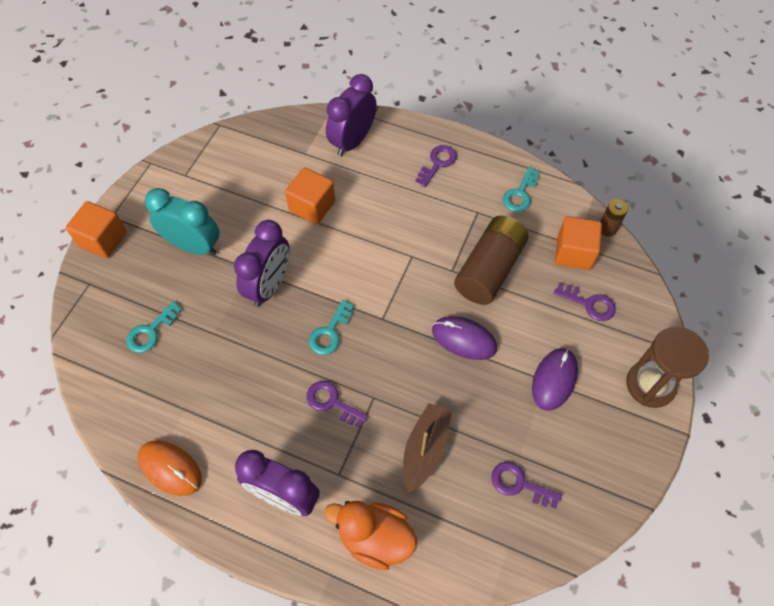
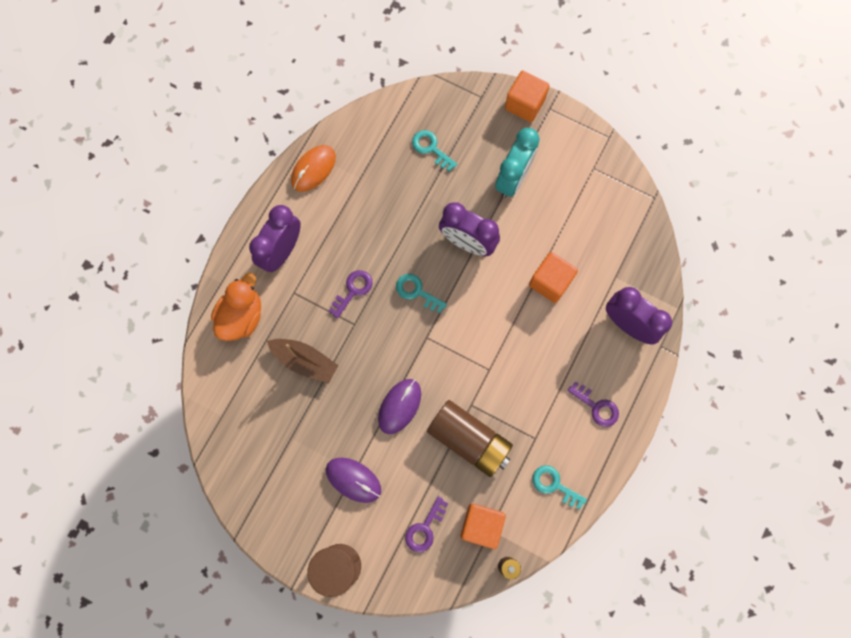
camera: 95 degrees right, 15 degrees up
purple key [491,462,562,509] -> none

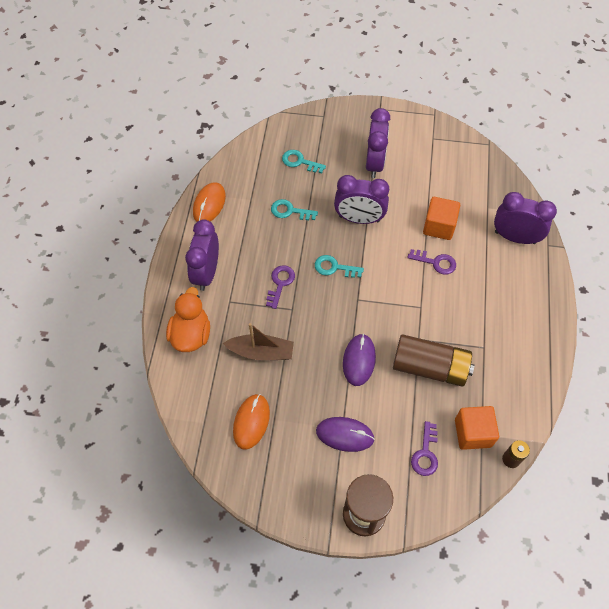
camera: 20 degrees left, 15 degrees down
turquoise clock [495,128,540,198] -> purple clock [366,108,390,178]
orange cube [505,71,550,122] -> none
turquoise key [532,465,587,509] -> turquoise key moved to [271,199,318,220]
purple key [567,381,619,427] -> purple key moved to [407,249,456,275]
none -> orange mouse [233,394,270,450]

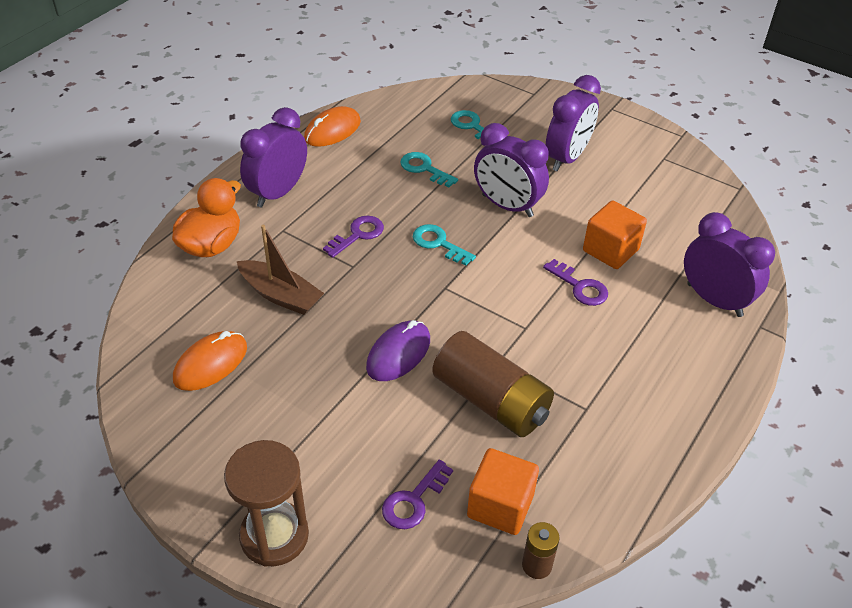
camera: 25 degrees right, 15 degrees down
purple mouse [316,417,375,452] -> none

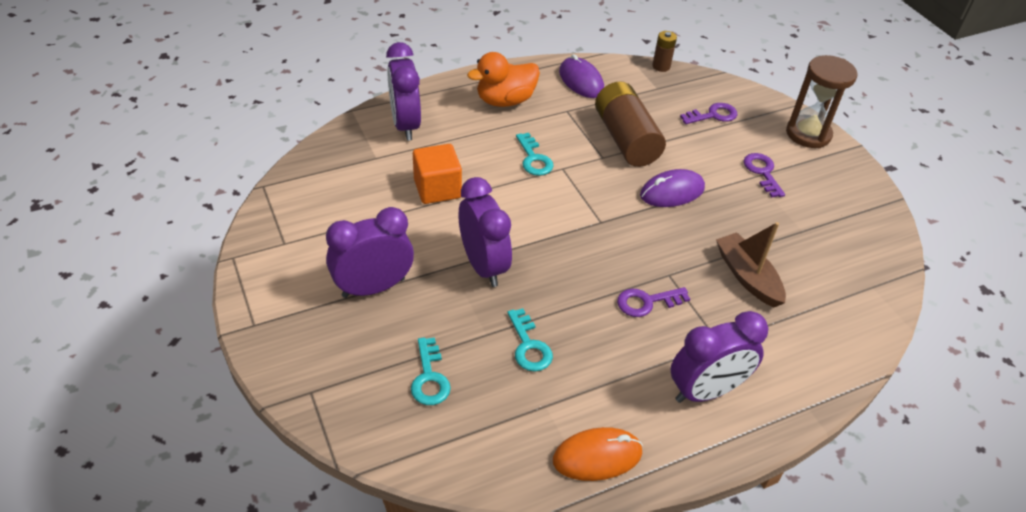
camera: 150 degrees left, 0 degrees up
orange duck [172,178,241,257] -> orange duck moved to [467,52,540,107]
orange mouse [173,331,247,391] -> none
turquoise key [413,224,476,266] -> turquoise key moved to [516,133,554,176]
orange cube [467,448,539,535] -> none
purple key [543,259,608,306] -> purple key moved to [744,153,785,197]
none -> purple mouse [559,54,604,98]

